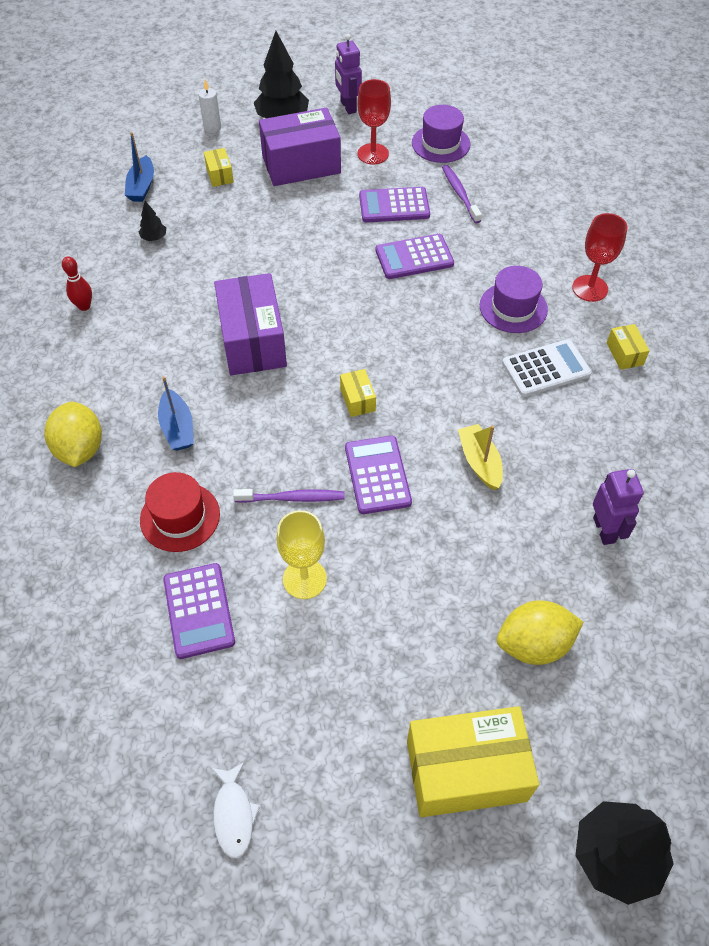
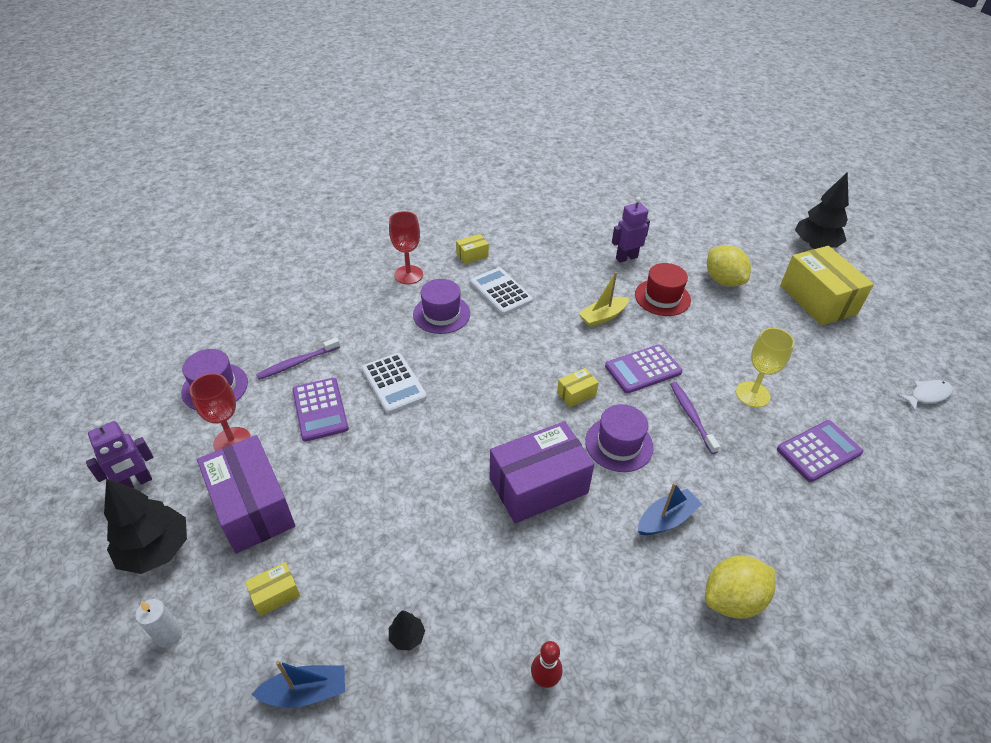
camera: 105 degrees left, 10 degrees down
red hat [140,472,220,552] -> red hat moved to [635,263,691,316]
purple calculator [375,234,454,279] -> white calculator [362,353,427,414]
none -> purple hat [585,404,654,472]

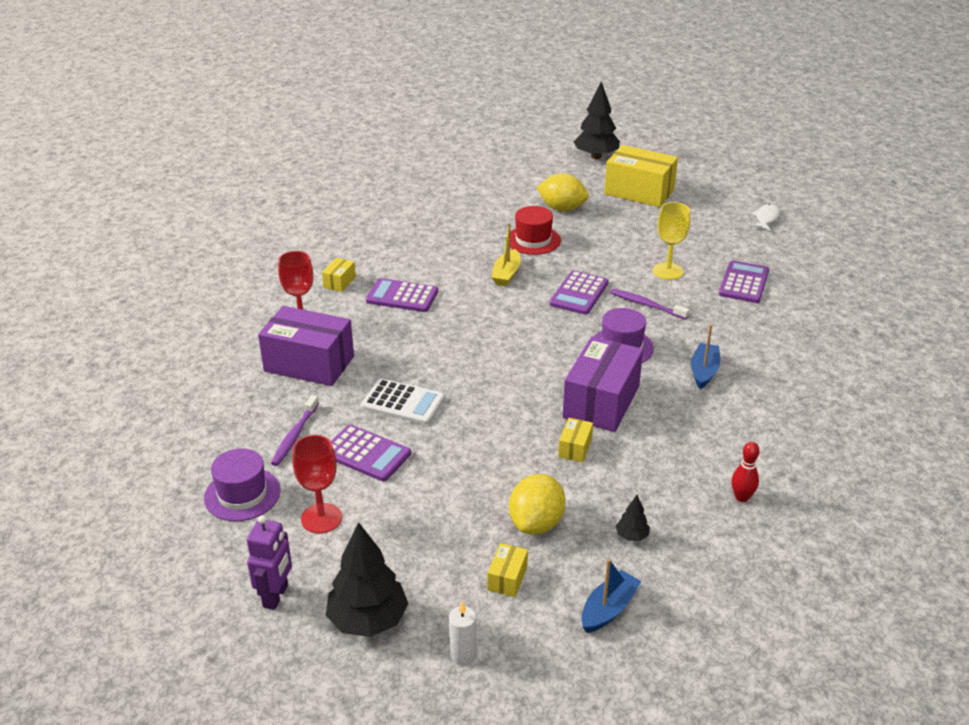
camera: 40 degrees left, 10 degrees down
purple box [197,435,295,554] -> purple box moved to [258,306,354,386]
purple hat [413,279,470,334] -> none
white calculator [470,267,533,315] -> purple calculator [366,278,438,312]
yellow box [557,368,599,407] -> yellow box moved to [558,418,593,462]
purple robot [612,197,650,263] -> none
yellow lemon [705,556,775,619] -> yellow lemon moved to [509,474,566,535]

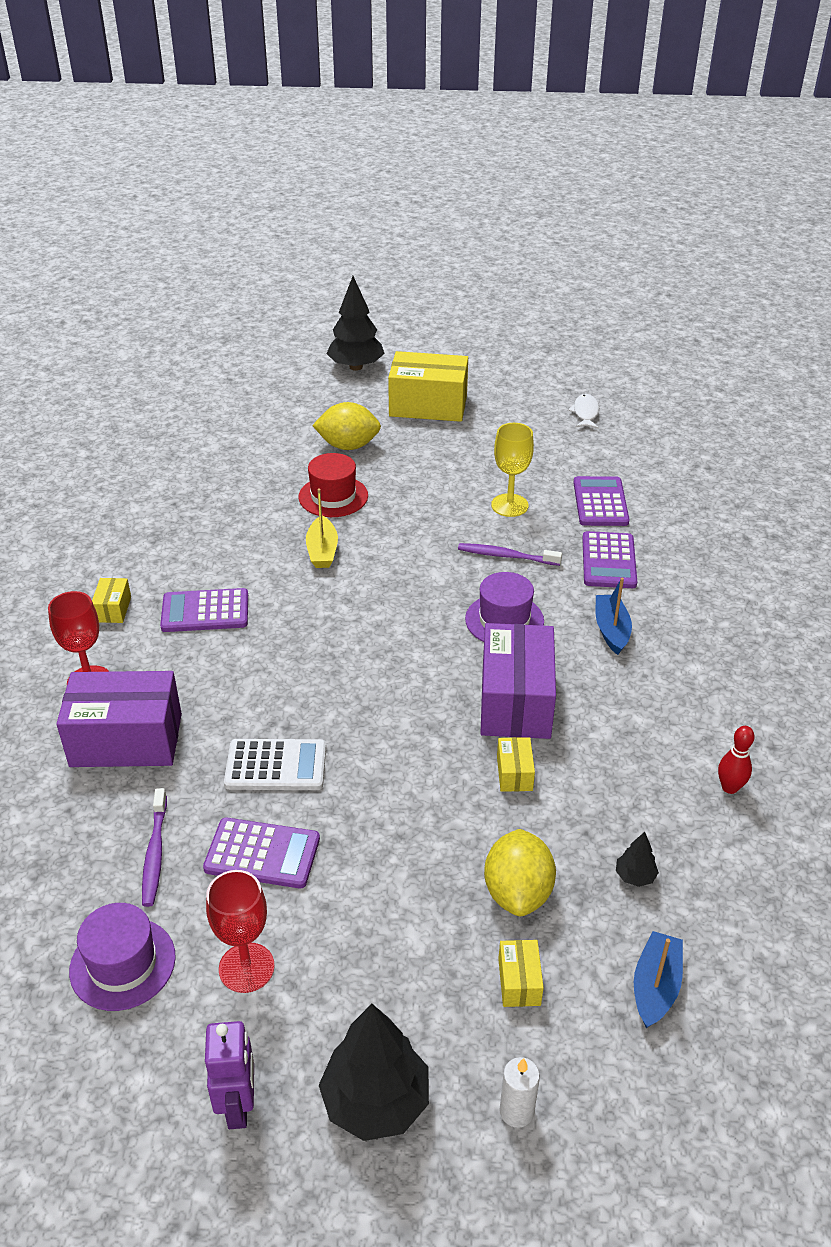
camera: 20 degrees left, 5 degrees up
purple calculator [549,271,609,315] -> purple calculator moved to [582,531,637,588]

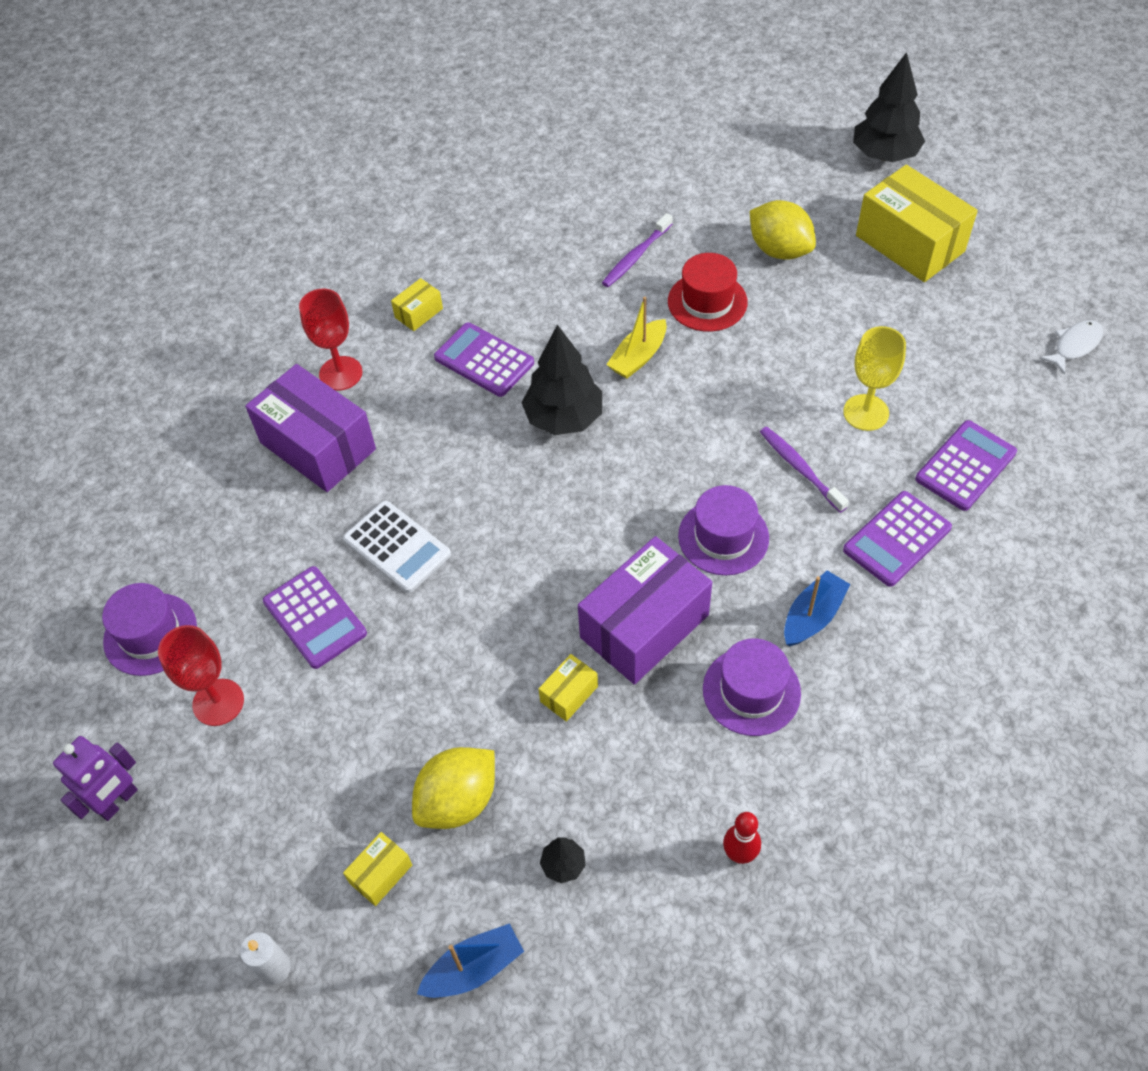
camera: 45 degrees right, 15 degrees up
purple toothbrush [142,788,167,907] -> purple toothbrush moved to [602,213,672,287]
black tree [319,1004,429,1141] -> black tree moved to [522,324,602,435]
none -> purple hat [703,638,801,736]

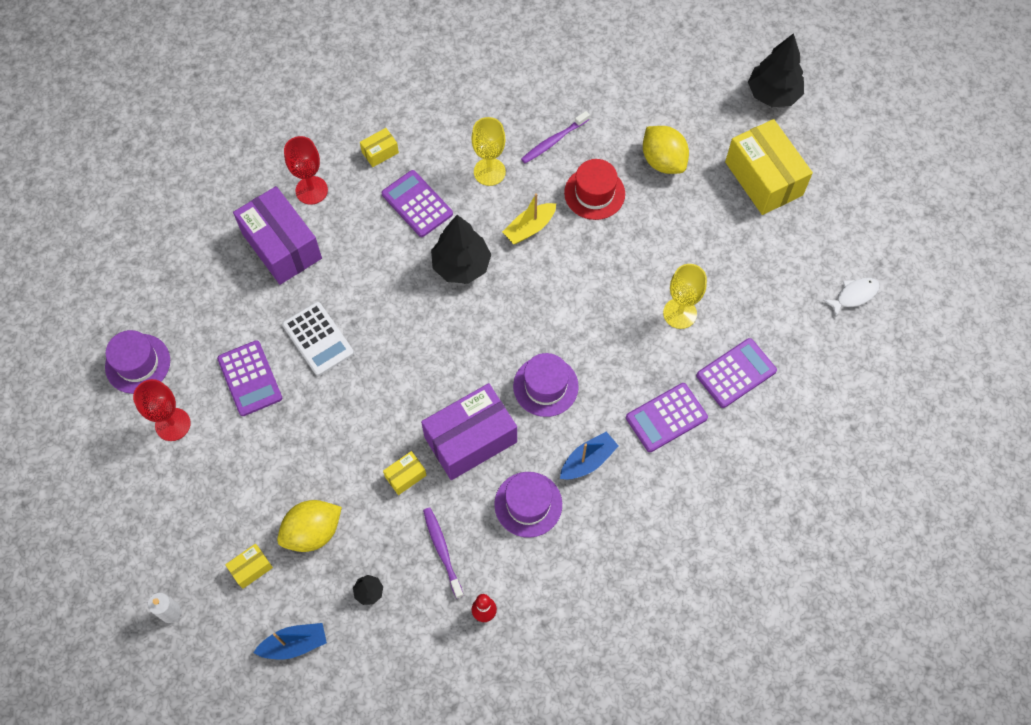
camera: 10 degrees right, 10 degrees up
purple robot [53,736,138,821] -> none
purple toothbrush [760,427,849,513] -> purple toothbrush moved to [423,508,464,599]
none -> yellow goblet [471,117,506,186]

